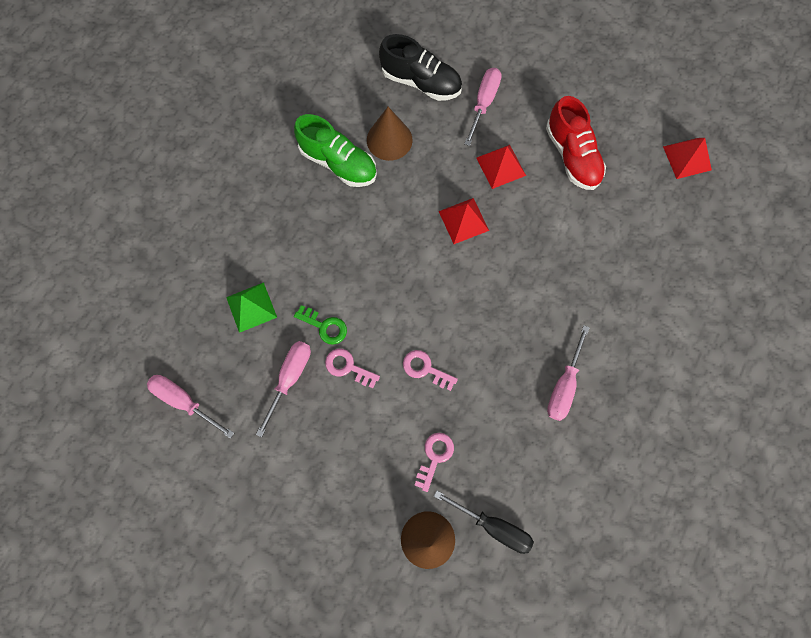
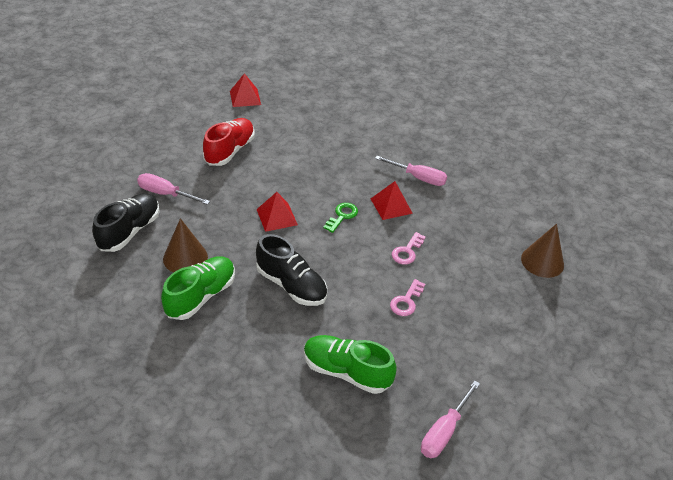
camera: 90 degrees left, 30 degrees down
green pyramid [226,282,277,333] -> green shoe [304,335,397,394]
pink screwdriver [256,341,311,437] -> none
green key [294,305,347,344] -> green key moved to [323,203,358,233]
pink key [415,433,454,492] -> none
black screwdriver [434,491,534,554] -> none
red pyramid [476,145,526,189] -> red pyramid moved to [371,181,413,220]
red shoe [546,96,606,190] -> red shoe turned 45 degrees counterclockwise [203,118,255,166]
none -> black shoe [256,234,327,306]

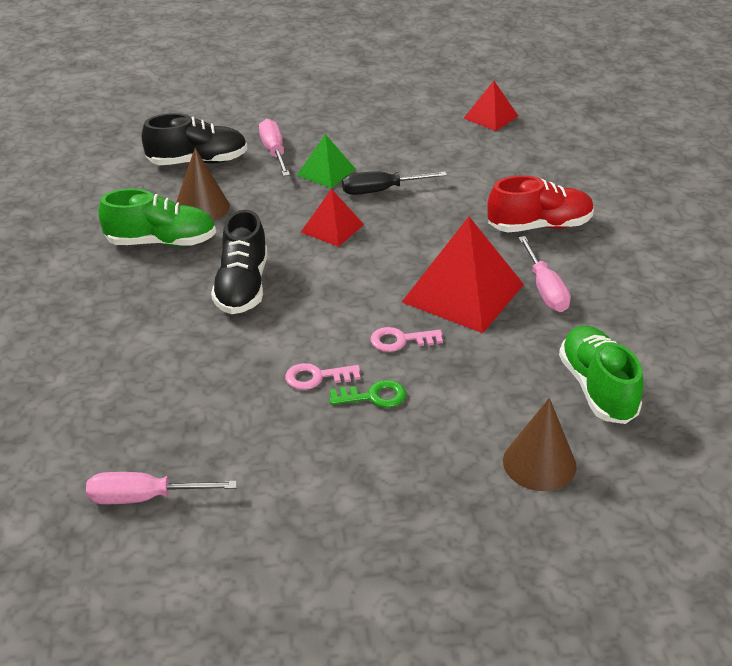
camera: 55 degrees right, 5 degrees down
red shoe [203,118,255,166] -> red shoe moved to [488,175,594,232]
green shoe [304,335,397,394] -> green shoe moved to [559,325,644,424]
green key [323,203,358,233] -> green key moved to [329,380,406,408]
red pyramid [371,181,413,220] -> red pyramid [402,217,524,333], size x1.83
none -> green pyramid [297,134,356,188]
none -> black screwdriver [342,171,447,195]

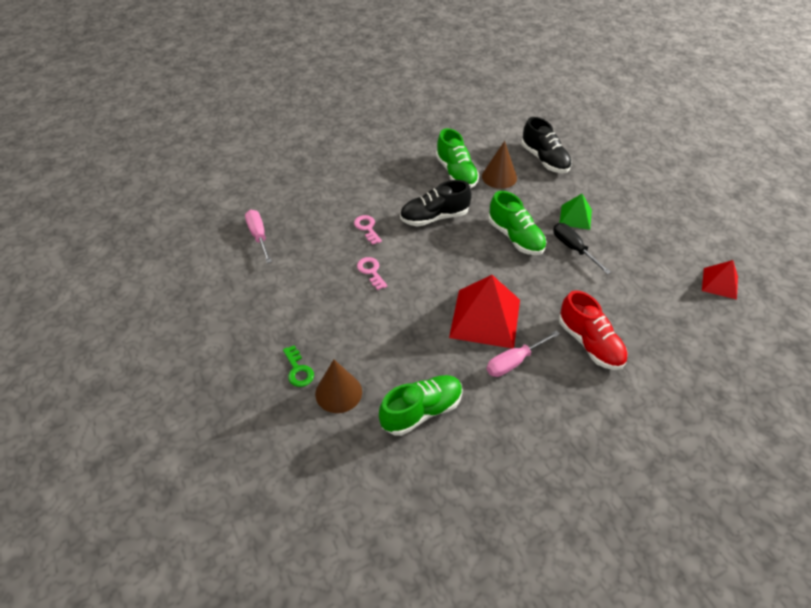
camera: 70 degrees right, 10 degrees up
pink screwdriver [259,119,290,176] -> none
red pyramid [301,189,364,247] -> green shoe [488,191,547,255]
green key [329,380,406,408] -> green key moved to [283,345,314,387]
pink key [370,327,443,352] -> pink key moved to [354,215,382,245]

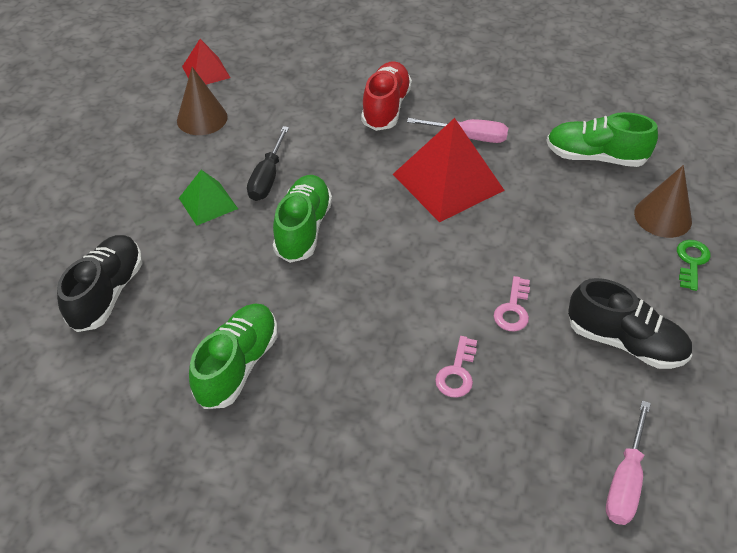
camera: 135 degrees left, 0 degrees up
black shoe [400,180,472,227] -> black shoe moved to [568,278,692,369]
brown cone [482,141,517,189] -> brown cone moved to [177,67,228,135]

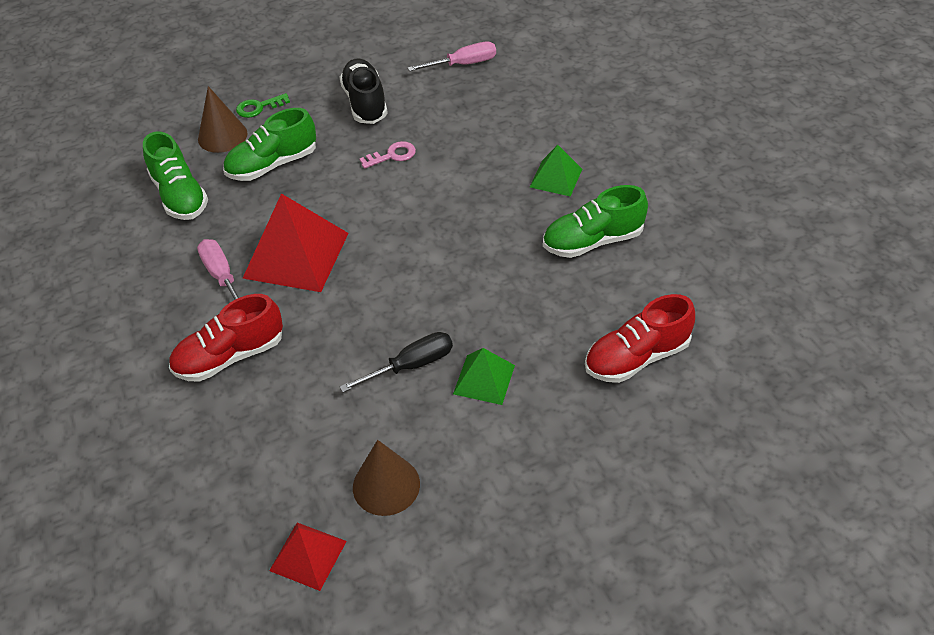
camera: 130 degrees left, 0 degrees up
black shoe [57,235,142,332] -> red shoe [585,294,695,383]
green shoe [273,175,332,263] -> green shoe moved to [223,108,316,181]
pink key [435,336,477,398] -> none
none -> green pyramid [530,145,582,197]

